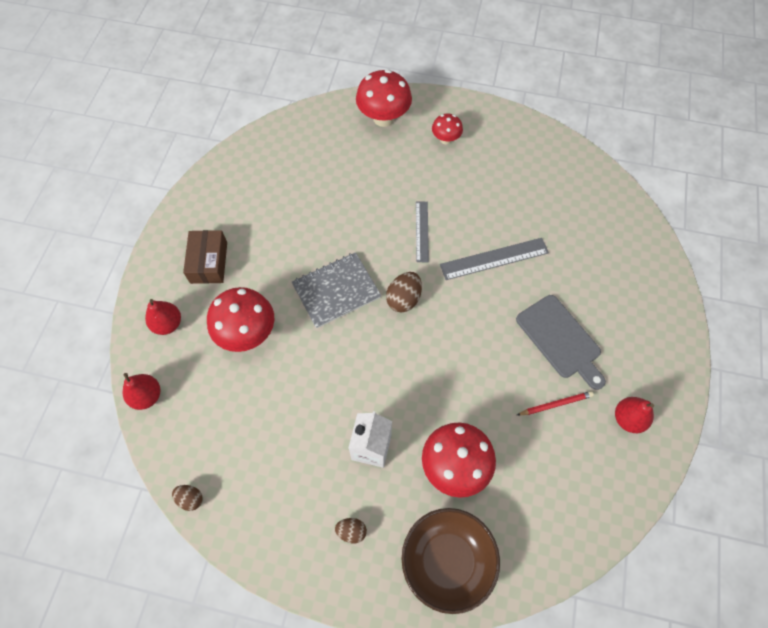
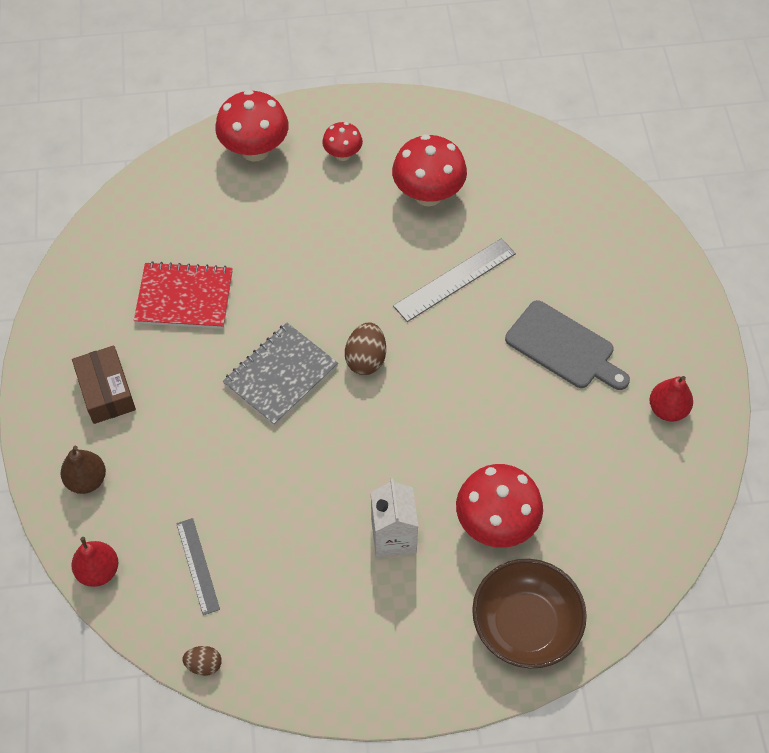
camera: 20 degrees left, 5 degrees down
red pear [145,299,181,335] -> brown pear [61,446,106,494]
red mushroom [207,287,274,352] -> red mushroom moved to [392,134,467,206]
brown egg [335,518,367,544] -> none
grey ruler [416,202,429,262] -> grey ruler moved to [176,518,220,615]
red pencil [517,391,594,415] -> none
none -> red notebook [134,261,233,329]

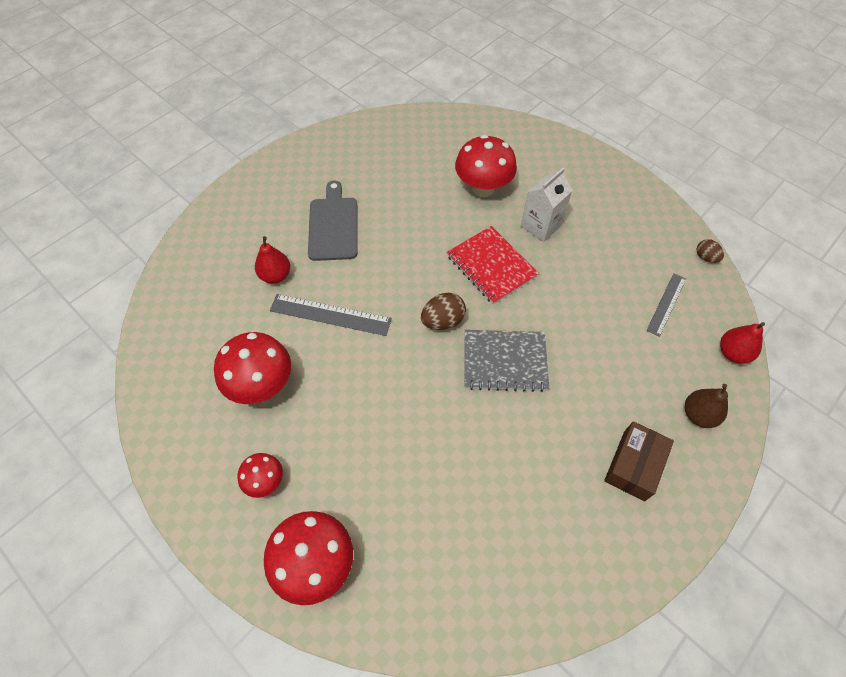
camera: 130 degrees left, 0 degrees up
red notebook [134,261,233,329] -> red notebook moved to [447,226,539,305]
brown bowl [472,559,587,669] -> none
red pear [649,376,693,422] -> red pear moved to [255,236,290,284]

